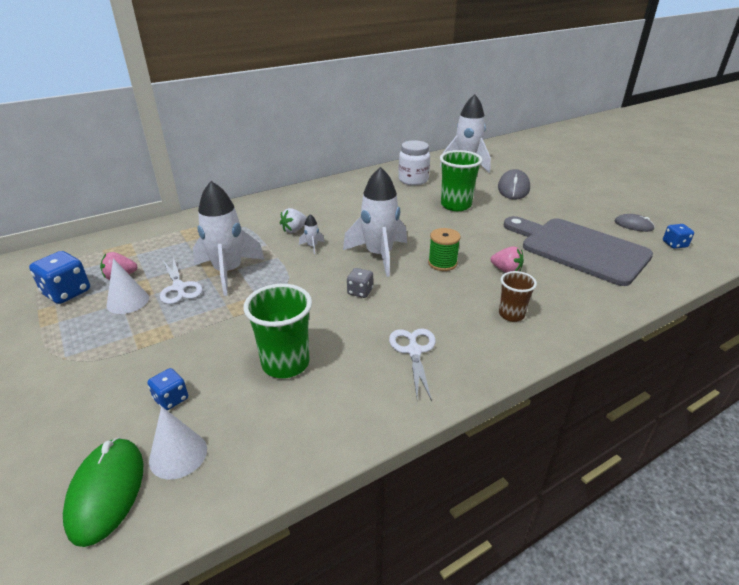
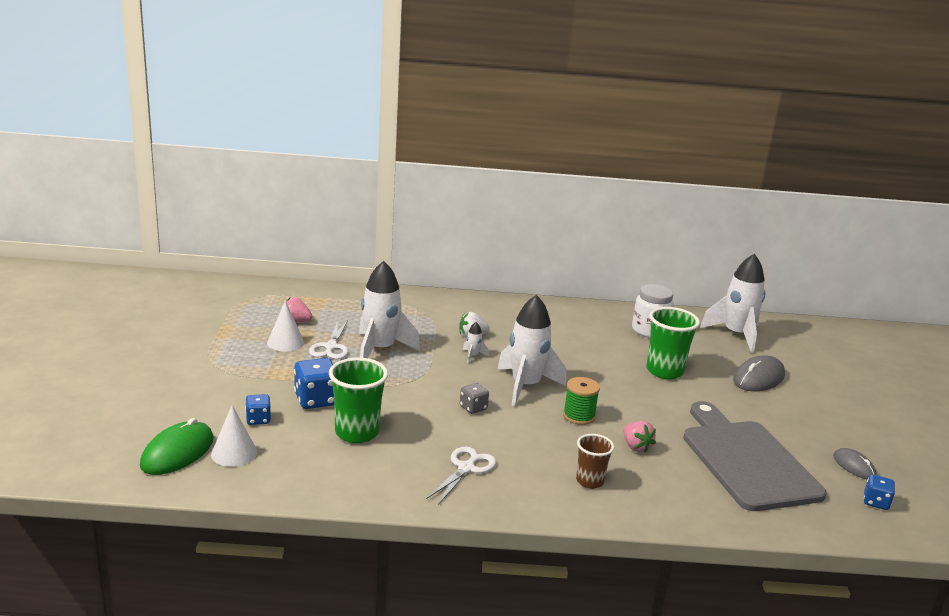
camera: 30 degrees right, 10 degrees down
blue dice [29,251,90,304] -> blue dice moved to [294,358,334,409]

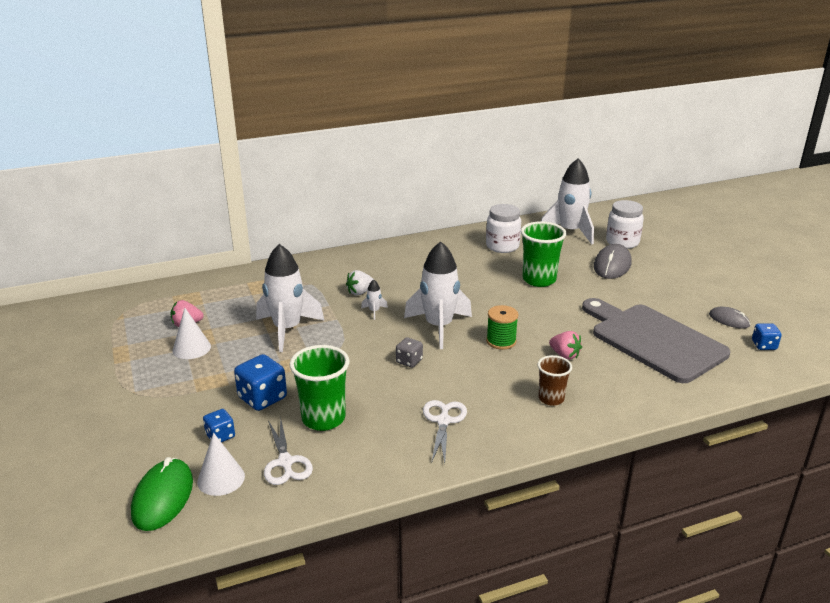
camera: 20 degrees left, 5 degrees up
white scissors [309,321,348,359] -> white scissors moved to [264,419,313,485]
none -> white jar [606,200,644,249]

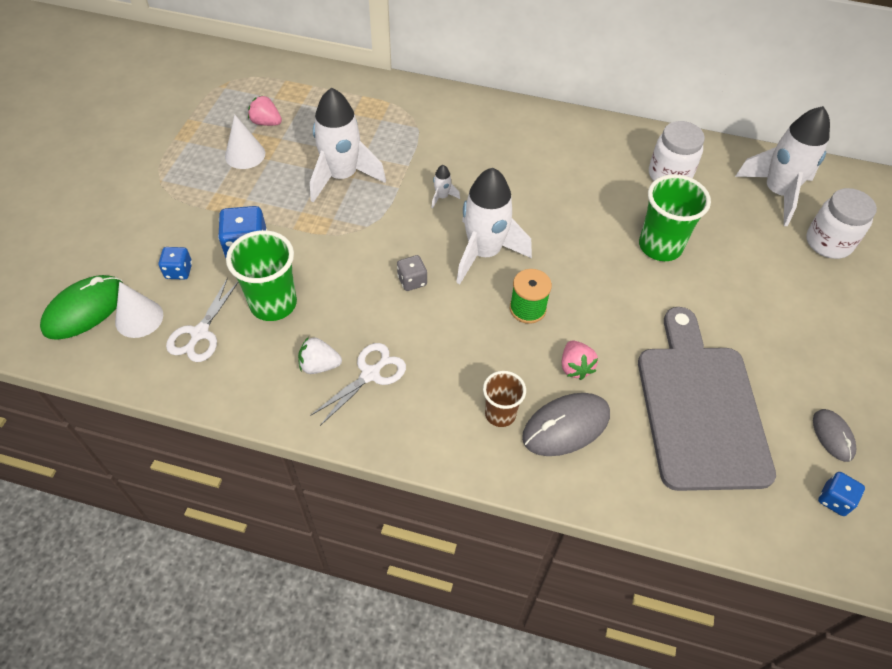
camera: 35 degrees right, 25 degrees up
white strawberry [346,270,373,295] -> white strawberry moved to [298,337,342,374]
grey mouse [594,244,632,279] -> grey mouse moved to [522,393,610,456]

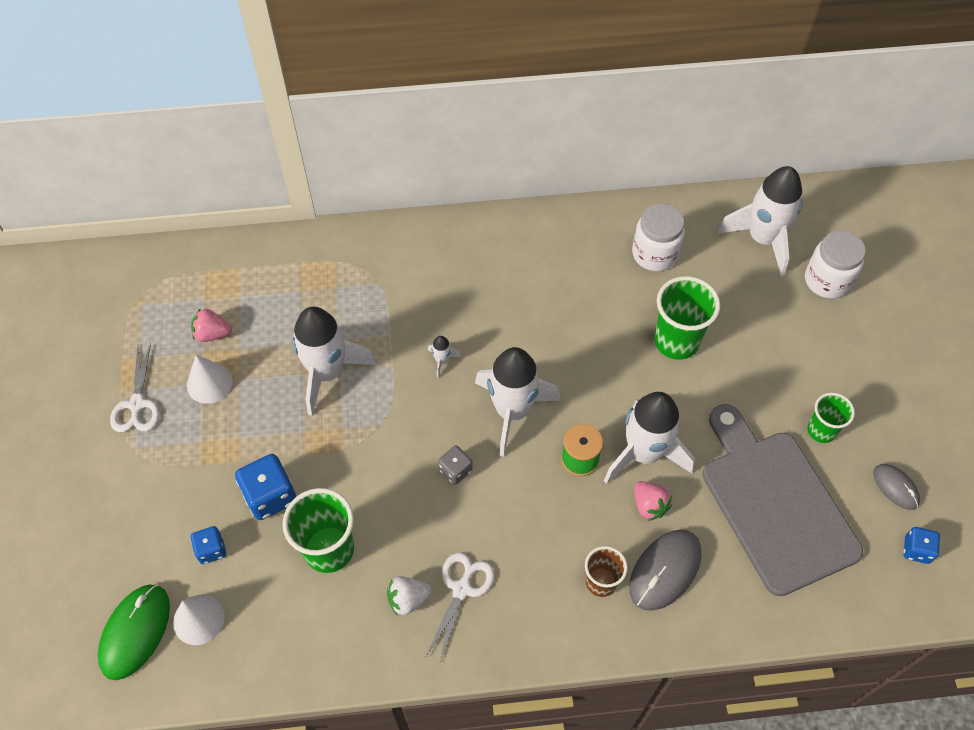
camera: 20 degrees left, 5 degrees up
white scissors [166,277,238,362] -> white scissors moved to [110,343,160,432]
none -> white rocket [604,392,695,484]
none -> green cup [807,392,855,443]

